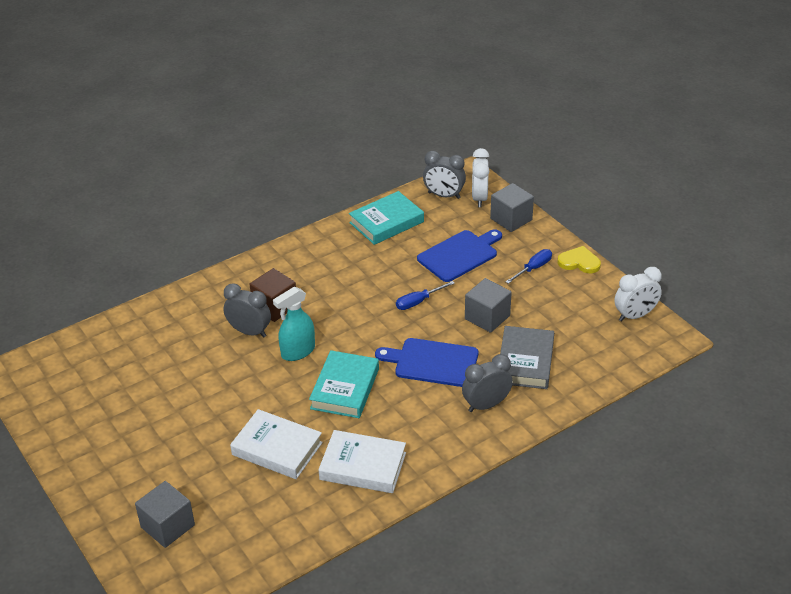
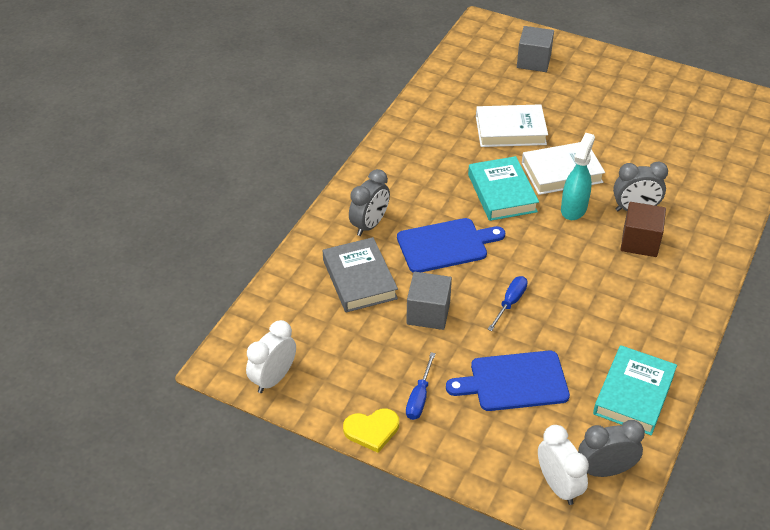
camera: 150 degrees right, 5 degrees up
white book [318,430,406,493] -> white book moved to [522,142,605,195]
blue cutting board [417,229,502,282] -> blue cutting board turned 60 degrees clockwise [446,350,570,411]
grey cube [490,183,534,232] -> none

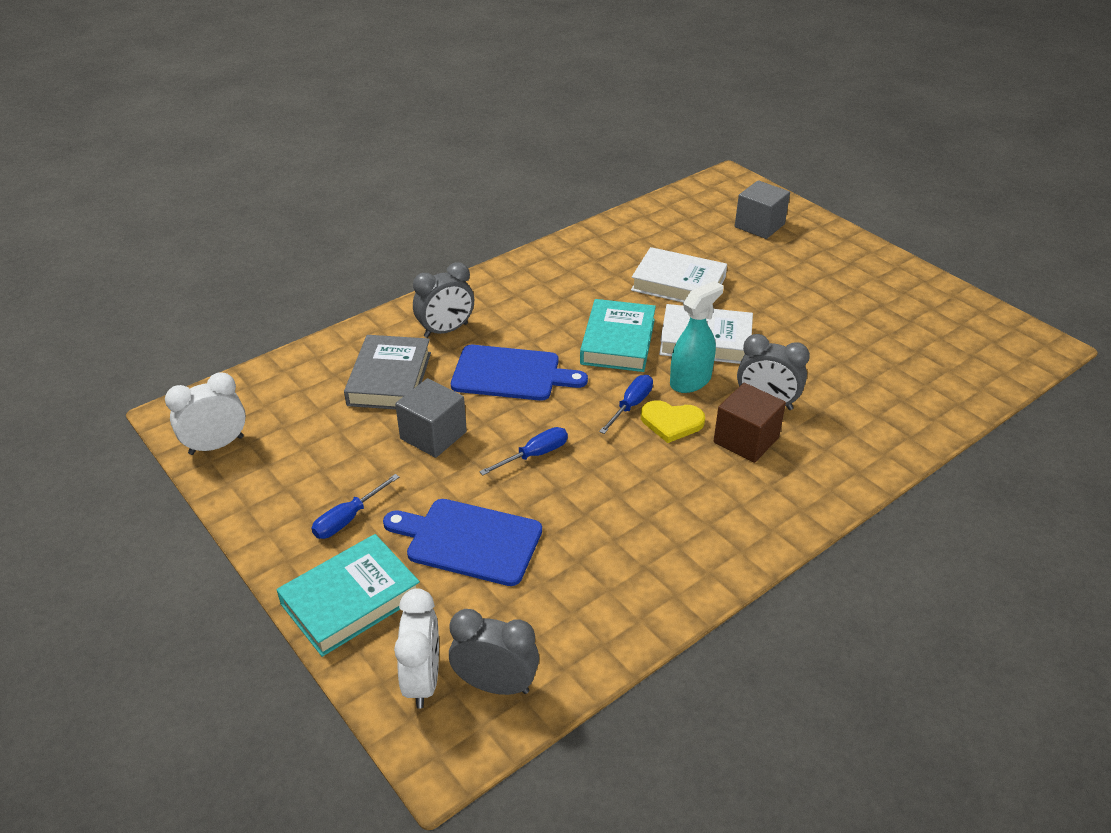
camera: 25 degrees right, 5 degrees down
yellow heart [343,409,399,453] -> yellow heart moved to [641,400,705,443]
turquoise book [593,345,677,435] -> turquoise book moved to [276,534,420,657]
none -> blue screwdriver [599,375,653,434]

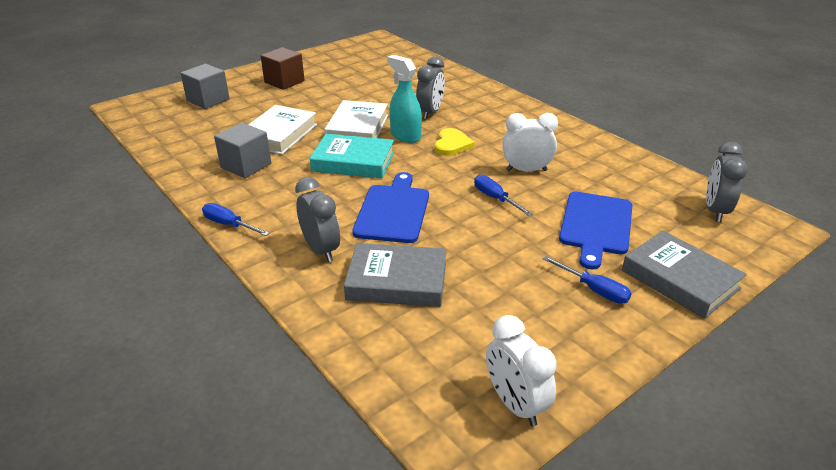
camera: 90 degrees left, 5 degrees down
turquoise book [276,534,420,657] -> grey book [622,231,747,319]
white clock [394,588,439,709] -> white clock moved to [502,113,558,172]
grey cube [395,378,467,458] -> grey cube moved to [214,123,271,178]
blue screwdriver [599,375,653,434] -> blue screwdriver moved to [202,203,270,236]
brown cube [714,383,786,463] -> brown cube moved to [261,47,305,90]

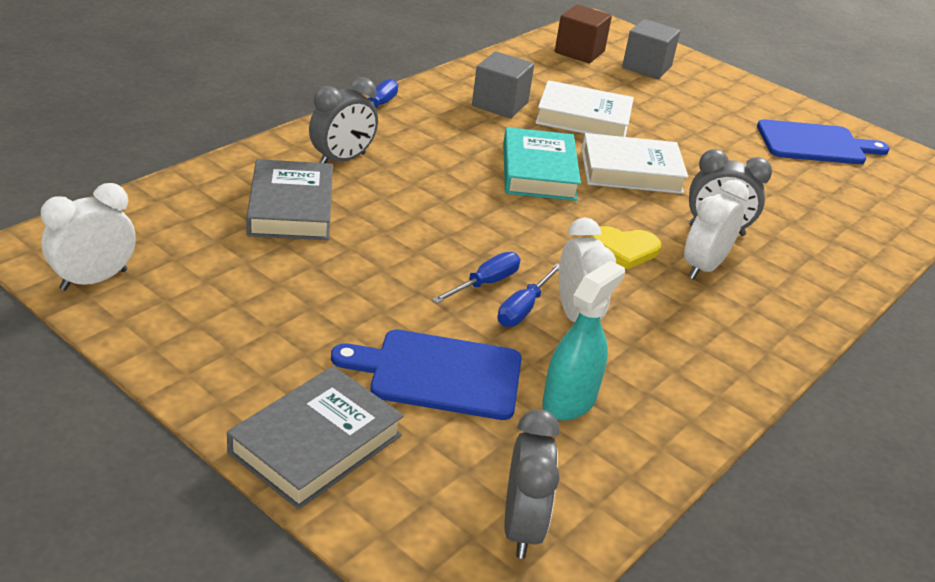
camera: 75 degrees right, 0 degrees up
brown cube [261,47,305,90] -> brown cube moved to [555,4,612,64]
blue cutting board [352,172,429,243] -> blue cutting board moved to [757,119,890,164]
turquoise spray bottle [387,55,422,143] -> turquoise spray bottle moved to [542,260,625,420]
blue screwdriver [543,256,632,304] -> blue screwdriver moved to [497,264,560,327]
grey clock [706,142,748,222] -> grey clock turned 90 degrees clockwise [505,409,560,559]
none -> white clock [684,179,749,279]

